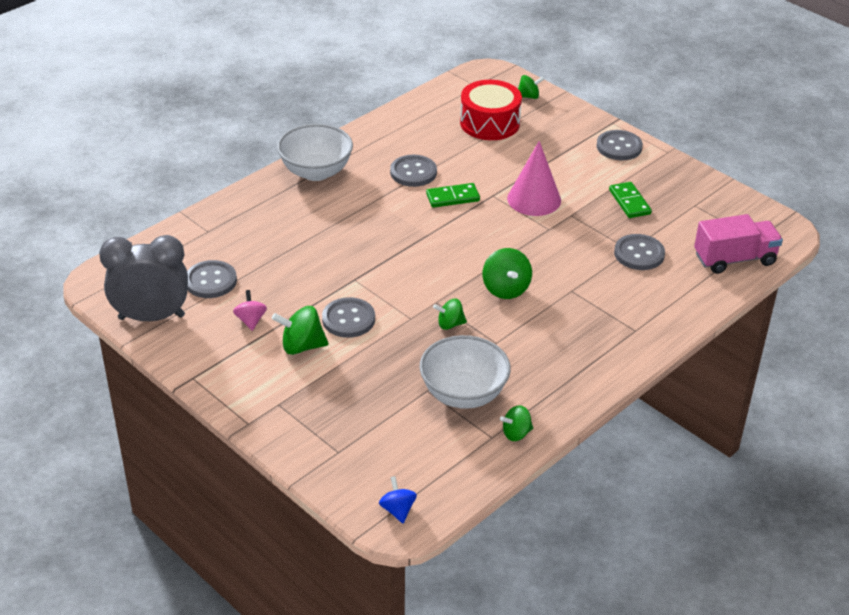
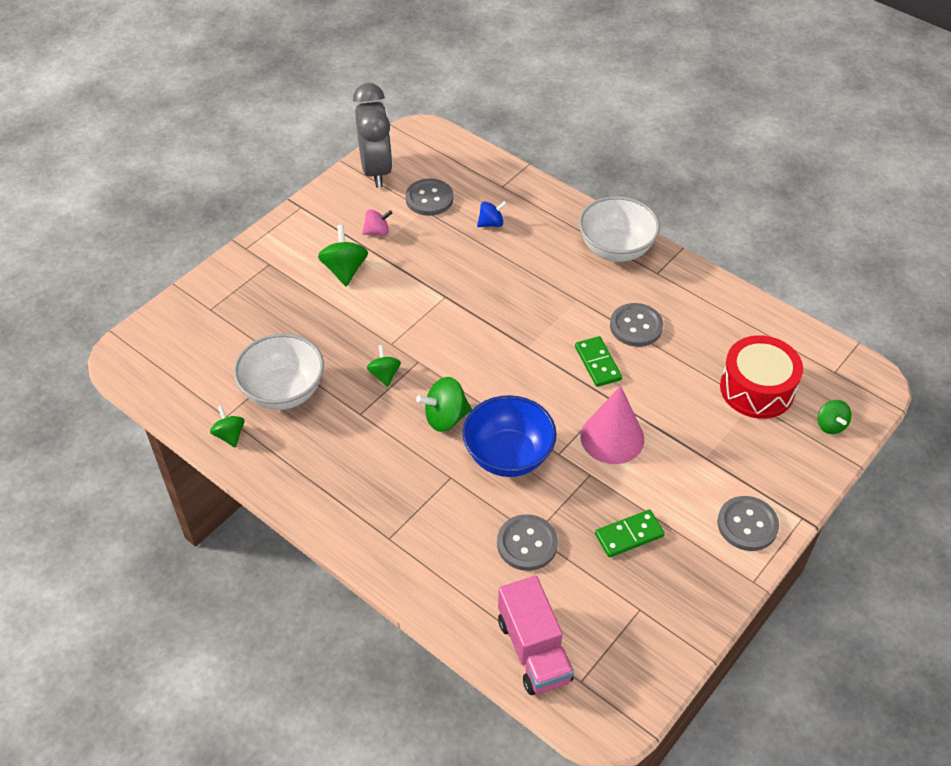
camera: 85 degrees right, 10 degrees up
grey button [322,297,375,338] -> none
blue spinning top [379,476,417,523] -> blue spinning top moved to [477,201,507,227]
none -> blue bowl [463,395,557,477]

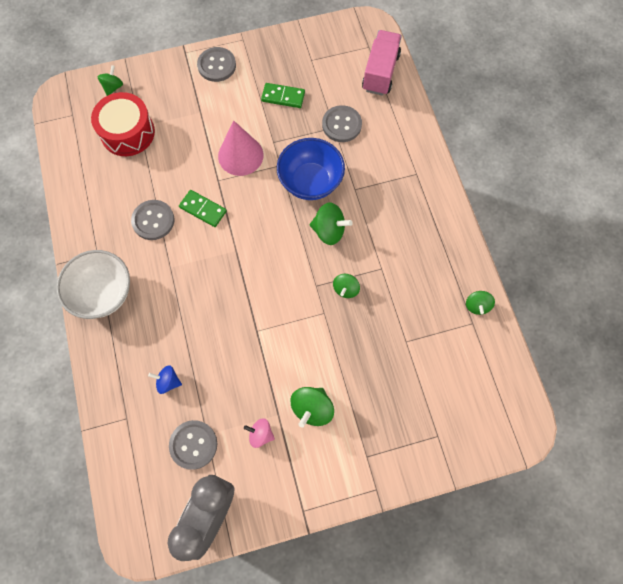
camera: 145 degrees left, 20 degrees up
white bowl [234,333,324,410] -> none
green domino [575,336,622,387] -> green domino turned 75 degrees counterclockwise [179,190,227,227]

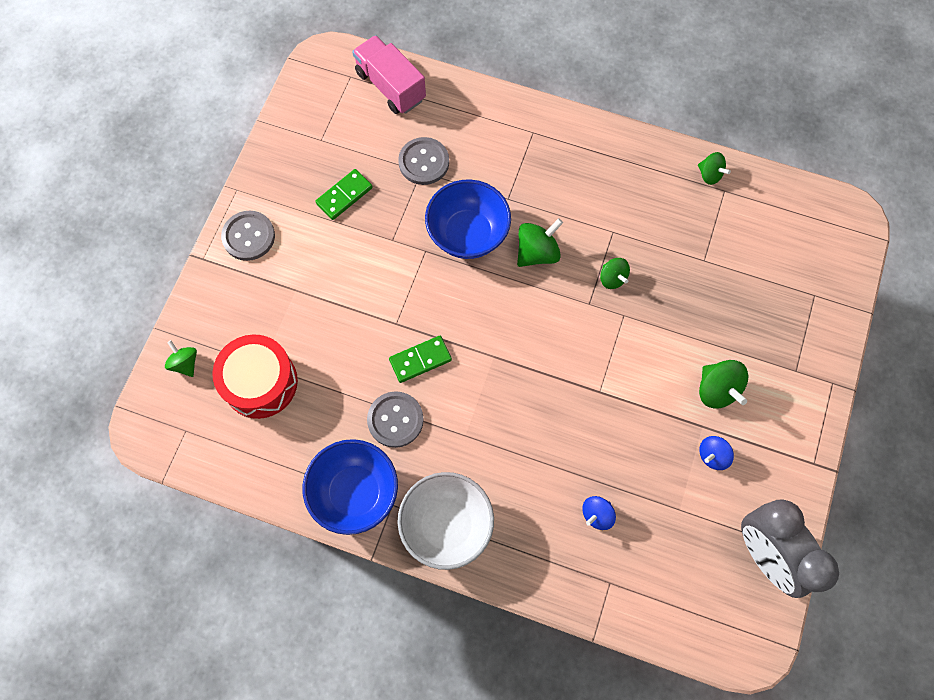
camera: 55 degrees left, 0 degrees up
grey button [169,420,217,470] -> none
pink cone [218,120,264,176] -> none
pink spinning top [244,418,275,448] -> blue spinning top [700,436,734,470]
none -> blue bowl [302,439,398,535]

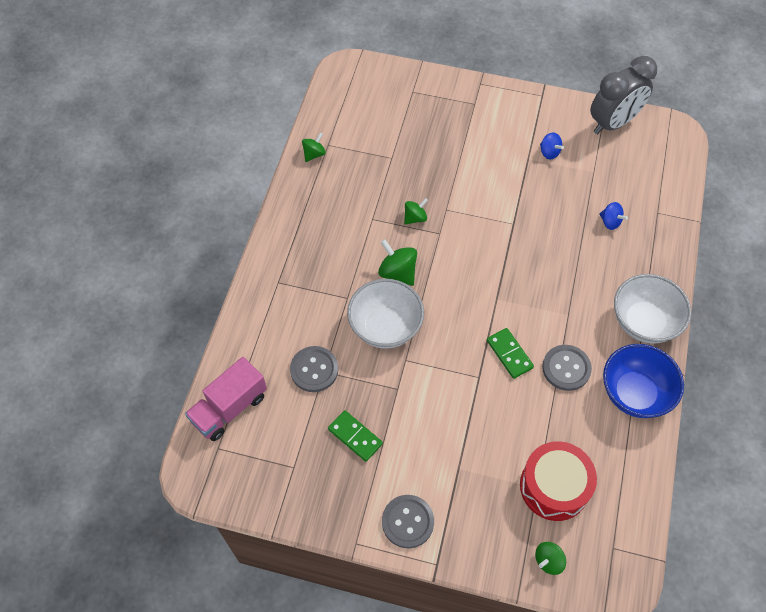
camera: 95 degrees left, 10 degrees down
blue bowl [425,179,511,259] -> white bowl [347,279,424,349]
green spinning top [699,360,748,409] -> none

